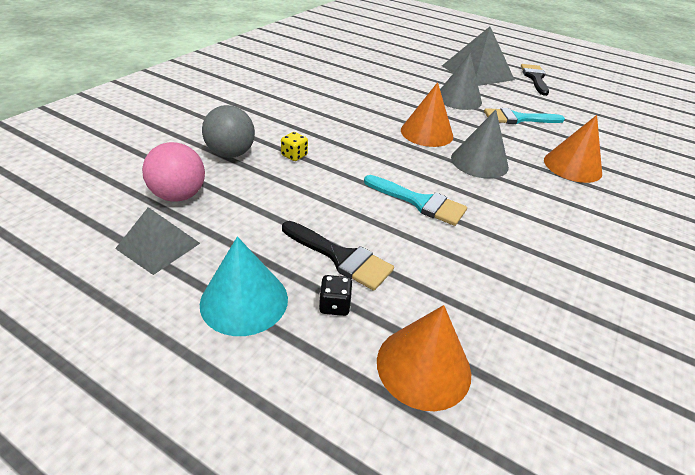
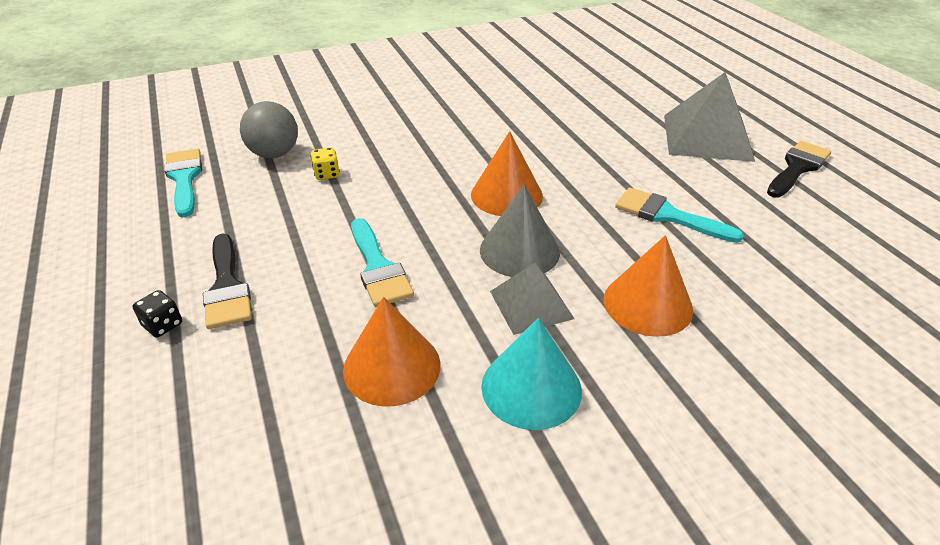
camera: 40 degrees right, 0 degrees up
grey pyramid [115,207,200,275] -> grey pyramid moved to [490,263,574,335]
pink ball [142,142,205,202] -> turquoise brush [164,149,202,217]
turquoise cone [200,237,288,336] -> turquoise cone moved to [481,318,582,430]
orange cone [377,305,471,411] -> orange cone moved to [343,297,441,406]
grey cone [440,53,482,110] -> none

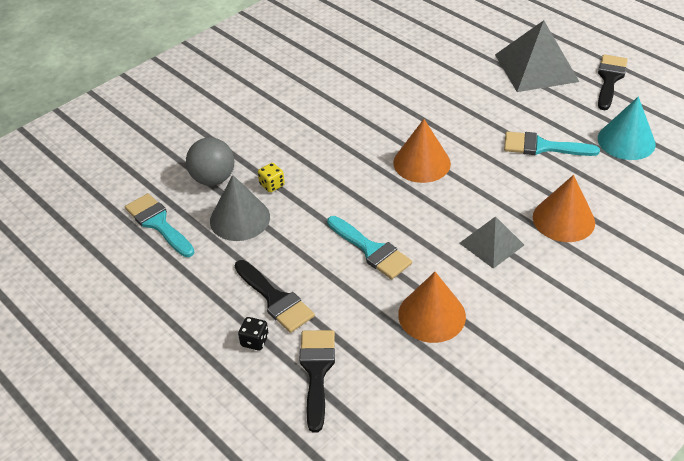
camera: 20 degrees left, 5 degrees up
grey cone [480,184,560,277] -> grey cone moved to [210,175,270,241]
turquoise cone [481,318,582,430] -> turquoise cone moved to [598,96,656,160]
none -> black brush [299,330,335,433]

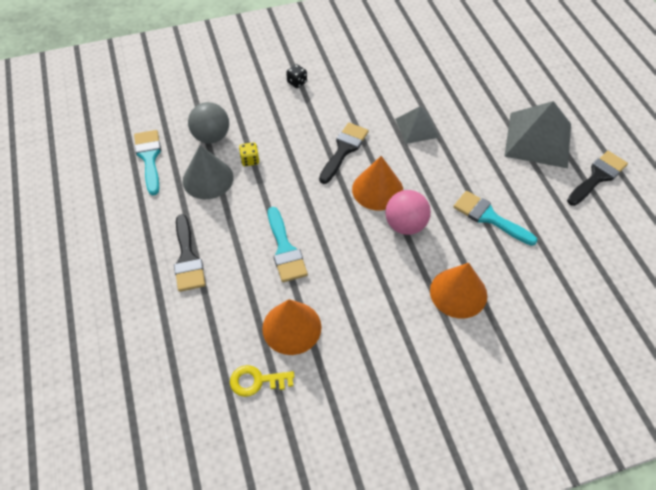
camera: 25 degrees right, 10 degrees up
black dice [238,317,269,351] -> black dice moved to [286,64,307,88]
black brush [299,330,335,433] -> black brush moved to [319,123,369,184]
grey pyramid [459,216,524,269] -> grey pyramid moved to [395,106,440,144]
turquoise cone [598,96,656,160] -> none
none -> yellow key [230,365,294,397]
none -> pink ball [385,190,431,235]

